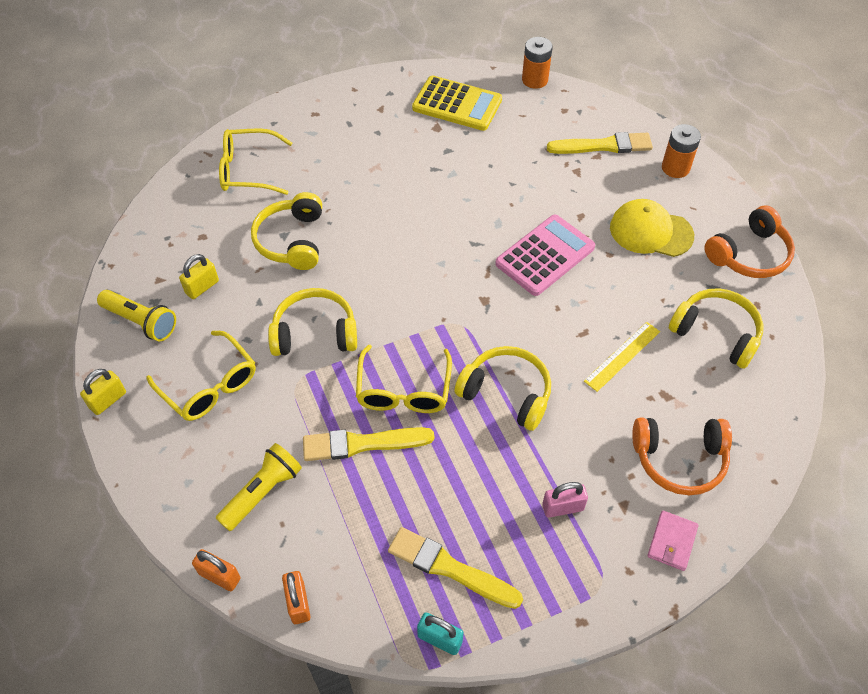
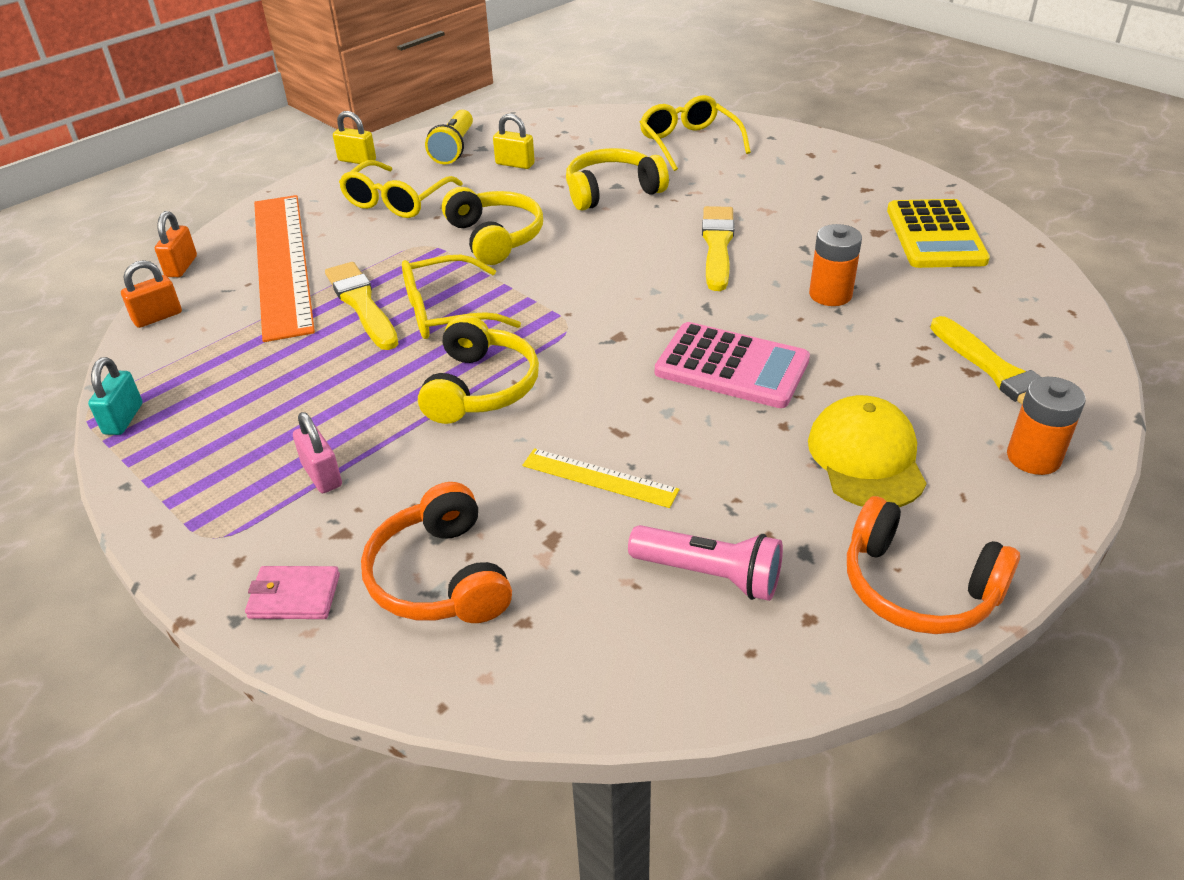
camera: 70 degrees right, 15 degrees down
yellow flashlight [216,443,302,531] -> orange ruler [254,195,315,342]
yellow brush [388,527,523,609] -> yellow brush moved to [702,206,734,291]
orange battery [522,37,553,89] -> orange battery moved to [809,224,862,306]
yellow headphones [669,288,764,369] -> pink flashlight [628,525,783,601]

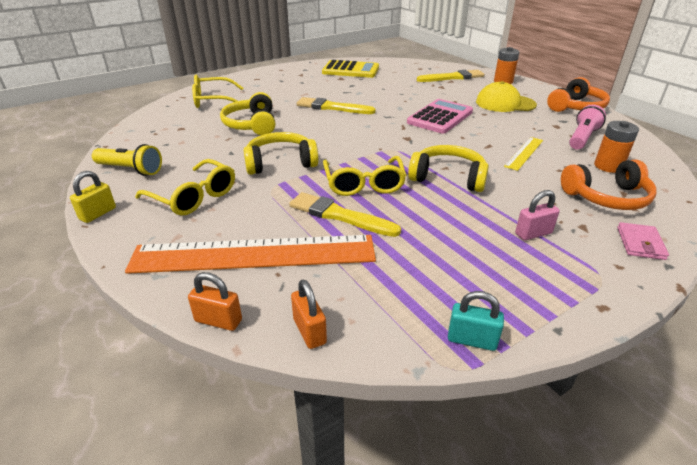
camera: 80 degrees left, 5 degrees down
yellow brush [325,262,398,350] -> yellow brush turned 45 degrees clockwise [289,192,401,237]
yellow padlock [493,114,535,169] -> none
orange battery [809,224,862,306] -> orange battery moved to [594,121,639,173]

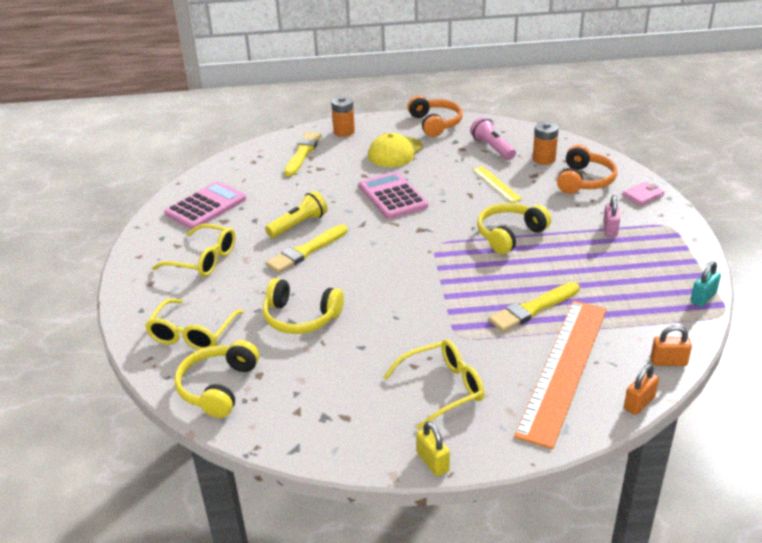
camera: 60 degrees left, 0 degrees up
yellow flashlight [92,144,162,176] -> yellow flashlight moved to [265,191,328,238]
yellow headphones [243,132,319,175] -> yellow headphones moved to [175,340,259,418]
yellow calculator [322,60,379,78] -> pink calculator [164,181,246,229]
yellow glasses [323,156,406,196] -> yellow glasses moved to [152,224,236,277]
pink wallet [617,222,669,260] -> pink wallet turned 75 degrees counterclockwise [622,181,665,206]

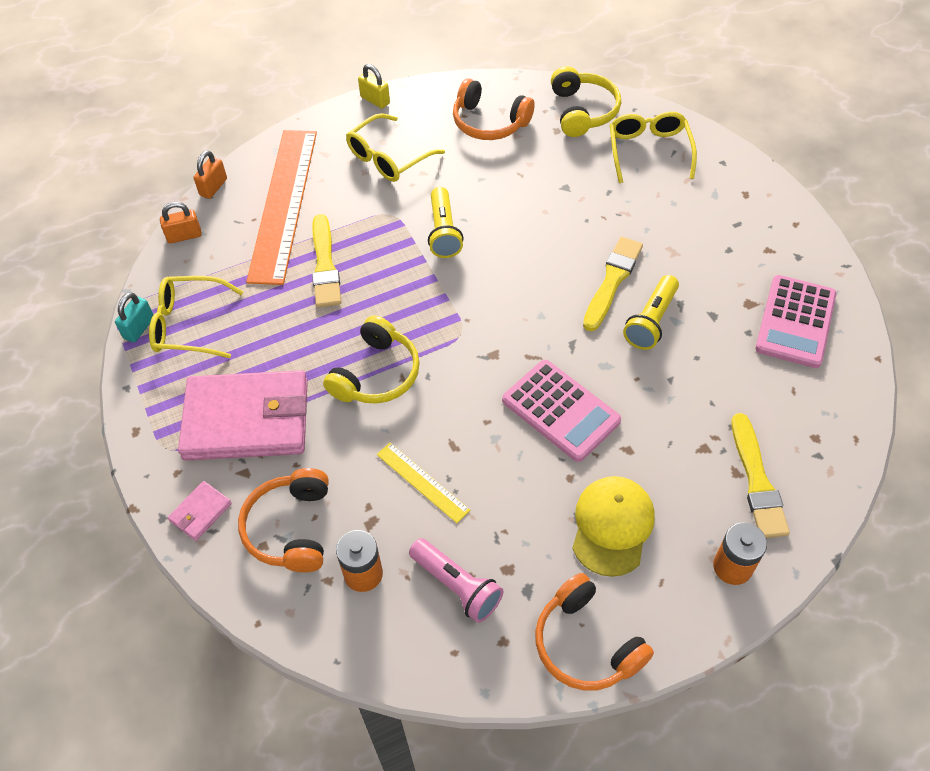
camera: 160 degrees right, 20 degrees up
yellow glasses [152,224,236,277] -> yellow glasses moved to [149,276,243,358]
yellow headphones [263,278,344,334] -> none
yellow brush [489,282,580,332] -> yellow brush turned 135 degrees clockwise [312,214,341,308]
pink padlock [603,195,620,237] -> pink wallet [178,370,308,461]
none -> yellow flashlight [428,187,463,258]
none -> orange headphones [453,78,535,140]

